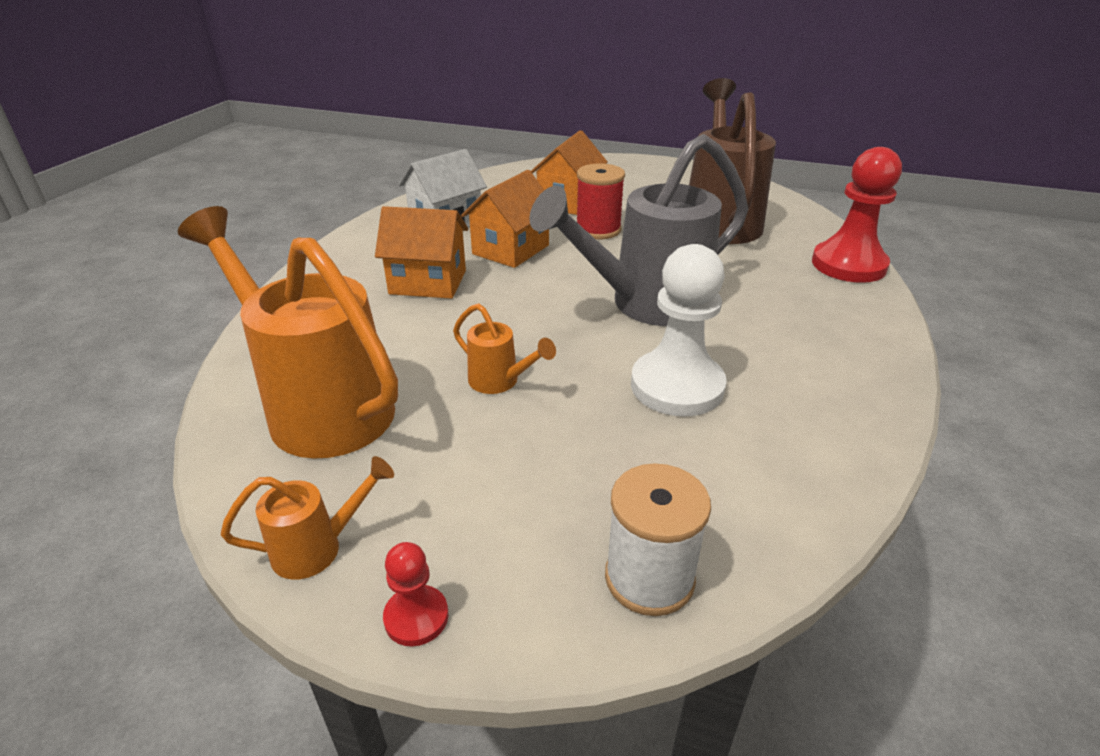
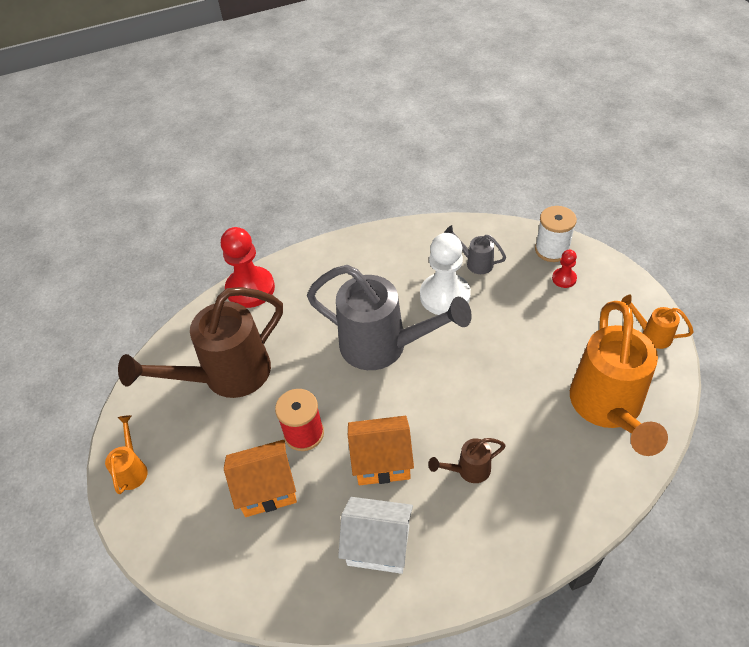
camera: 125 degrees left, 15 degrees up
orange house [375,206,468,299] -> brown watering can [428,438,506,483]
red pawn [383,542,448,646] -> red pawn moved to [552,250,577,288]
orange watering can [453,303,556,394] -> orange watering can moved to [105,415,148,494]
none -> grey watering can [444,225,506,274]

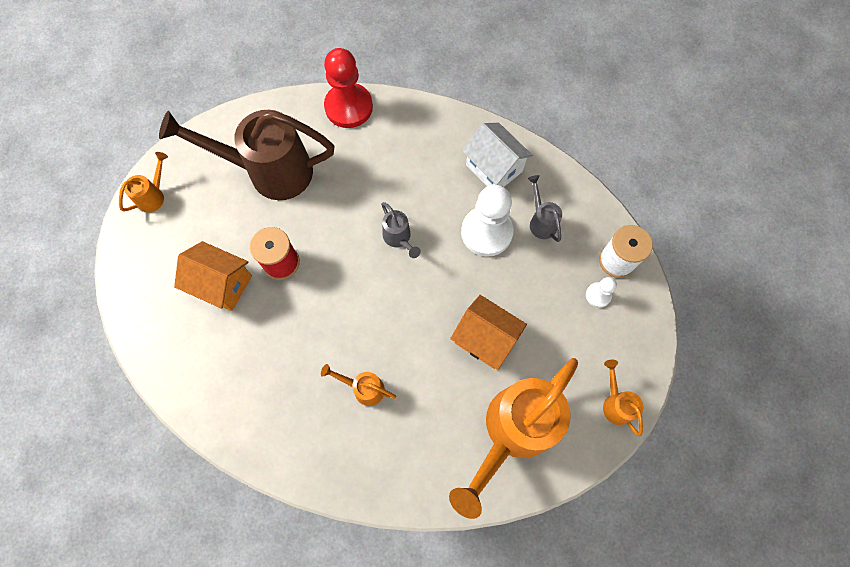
camera: 35 degrees right, 20 degrees up
grey watering can [307,265,472,370] -> grey watering can [381,202,421,258], size x0.44
white house [338,497,413,574] -> white house moved to [462,123,533,187]
orange house [348,416,414,485] -> orange house moved to [450,295,527,370]
brown watering can [428,438,506,483] -> orange watering can [321,364,396,406]
red pawn [552,250,577,288] -> white pawn [586,277,617,308]

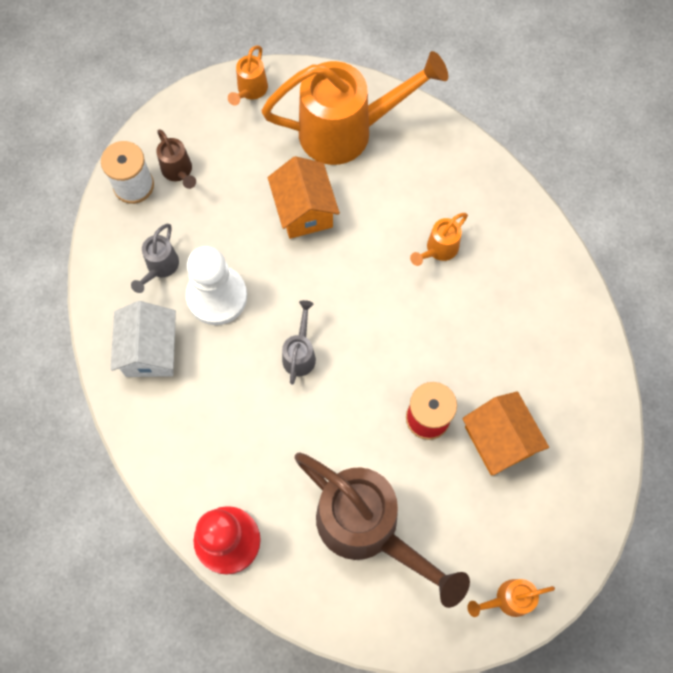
camera: 140 degrees left, 0 degrees up
orange watering can [321,364,396,406] -> orange watering can turned 75 degrees clockwise [410,213,468,266]
white pawn [586,277,617,308] -> brown watering can [156,129,196,189]

